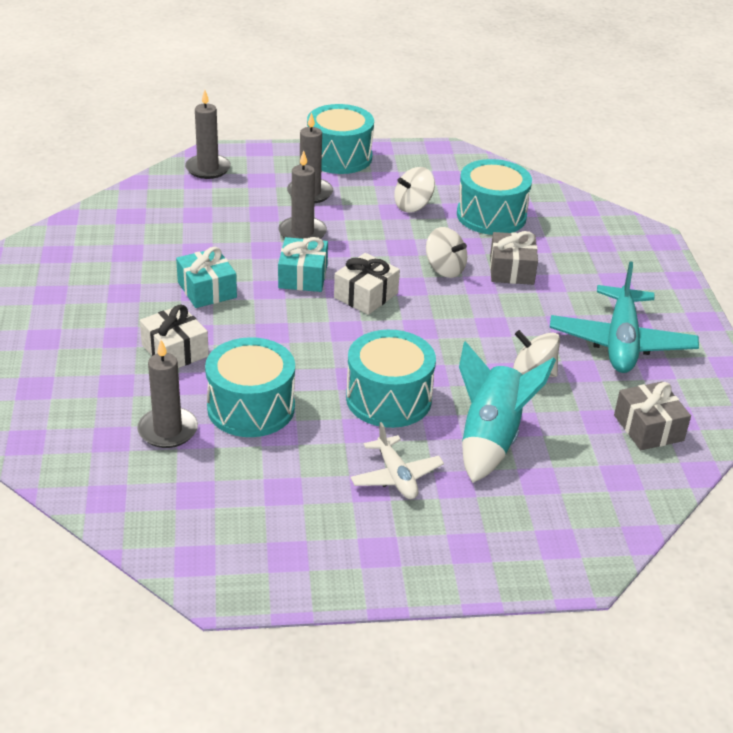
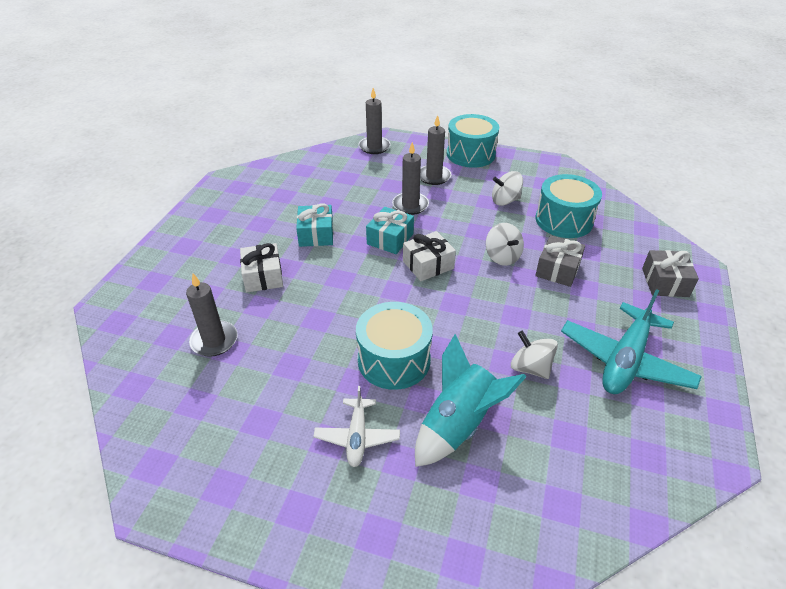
camera: 25 degrees right, 5 degrees up
turquoise drum [205,337,295,437] -> none
grey gift [614,381,691,450] -> grey gift moved to [642,250,699,297]

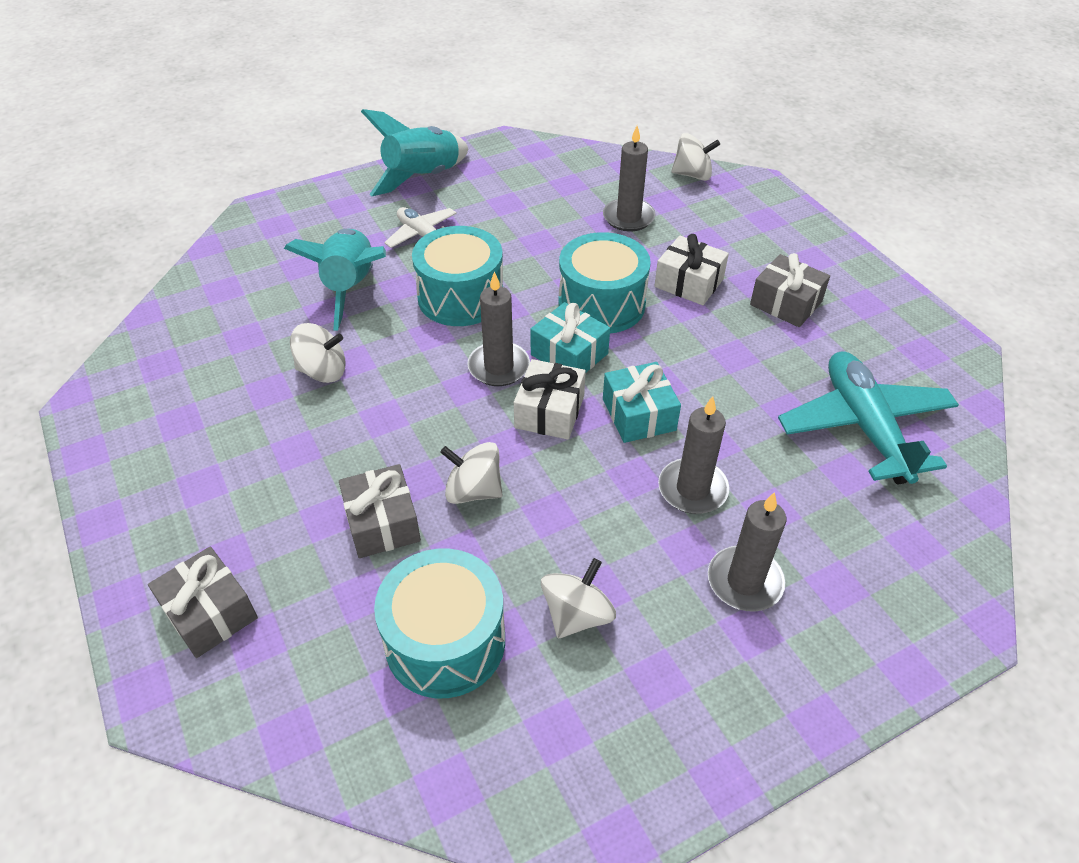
camera: 135 degrees right, 5 degrees up
turquoise gift [296,204,334,247] -> turquoise gift moved to [530,302,610,372]
grey candle [359,88,391,154] -> grey candle moved to [467,272,530,386]
turquoise drum [447,114,499,168] -> turquoise drum moved to [558,232,651,334]
turquoise plane [561,289,702,394] -> turquoise plane moved to [778,351,959,484]
none -> turquoise rocket [361,109,469,196]
none -> white spinning top [671,133,720,181]
none -> grey gift [750,253,830,327]

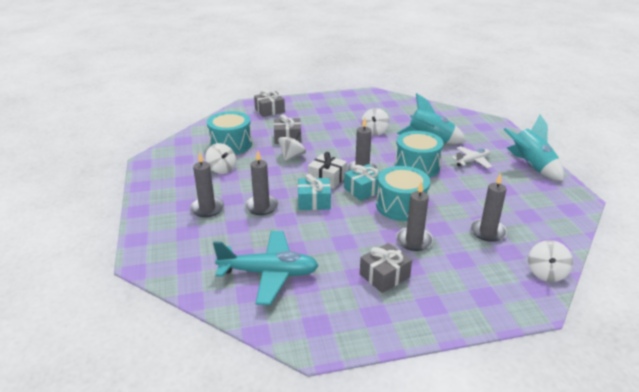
camera: 105 degrees right, 15 degrees down
white gift [654,234,729,305] -> grey candle [396,181,433,251]

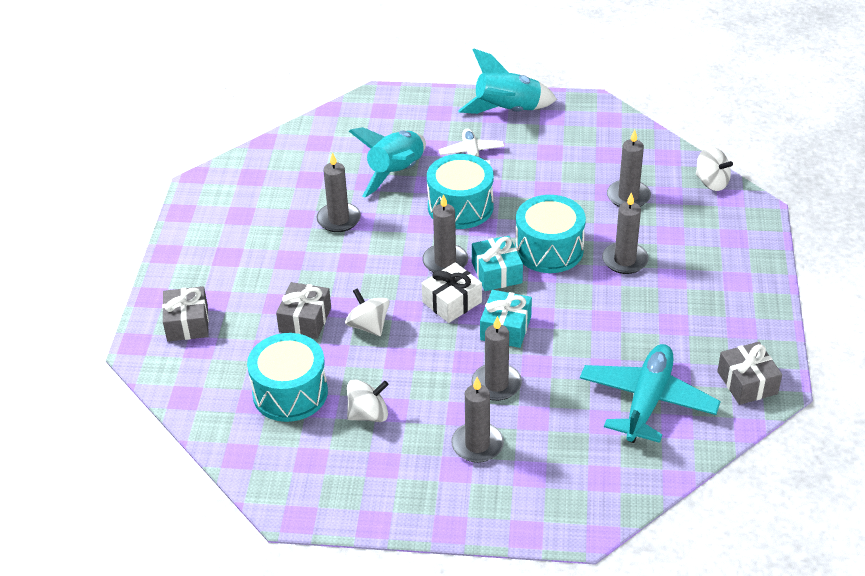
camera: 70 degrees left, 10 degrees up
grey gift [360,243,412,293] -> grey gift moved to [717,342,782,405]
white spinning top [361,108,389,136] -> grey candle [316,152,361,232]

